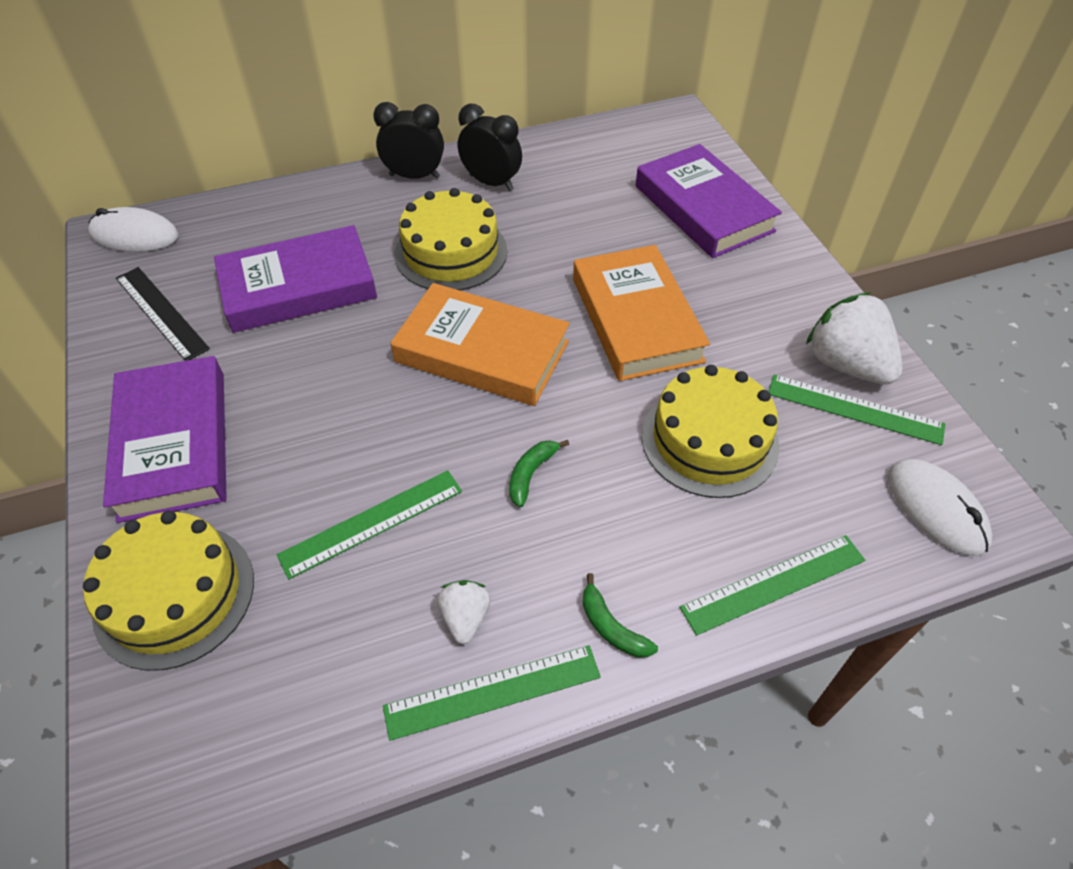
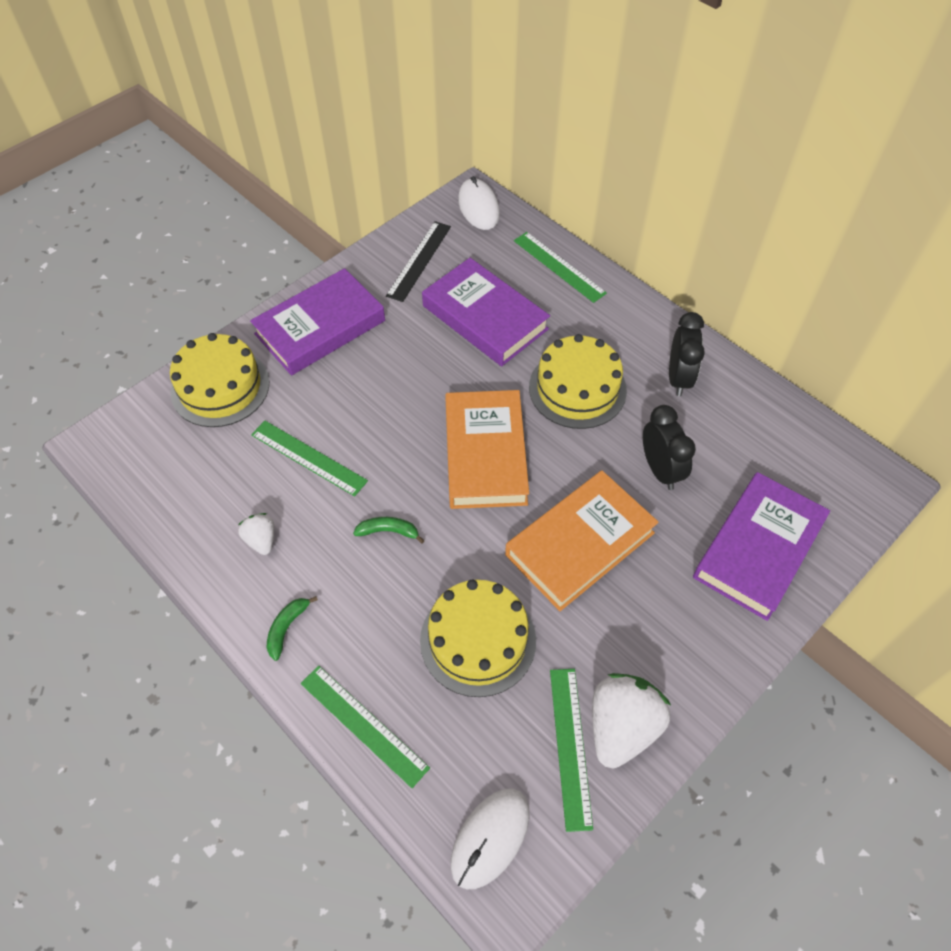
camera: 65 degrees right, 5 degrees up
black clock [373,102,444,179] -> black clock moved to [643,405,696,490]
green ruler [383,645,601,741] -> green ruler moved to [514,232,607,303]
white strawberry [438,580,491,644] -> white strawberry turned 90 degrees counterclockwise [238,513,274,555]

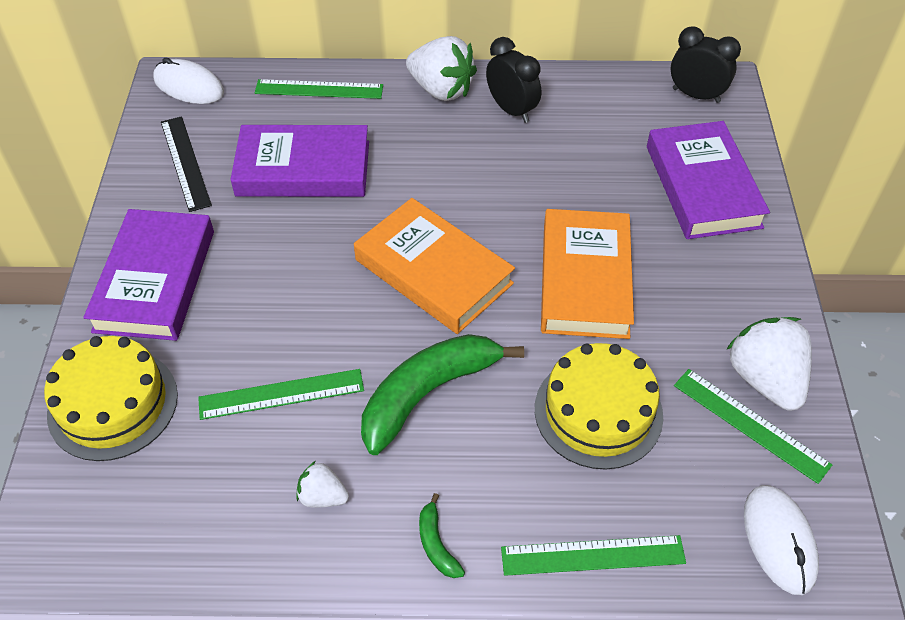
camera: 45 degrees left, 5 degrees down
green banana [353,517,425,544] -> green banana [361,334,524,455], size x2.31
yellow cake [529,334,627,429] -> none
black clock [643,405,696,490] -> black clock moved to [671,27,741,103]
none -> white strawberry [406,36,477,101]

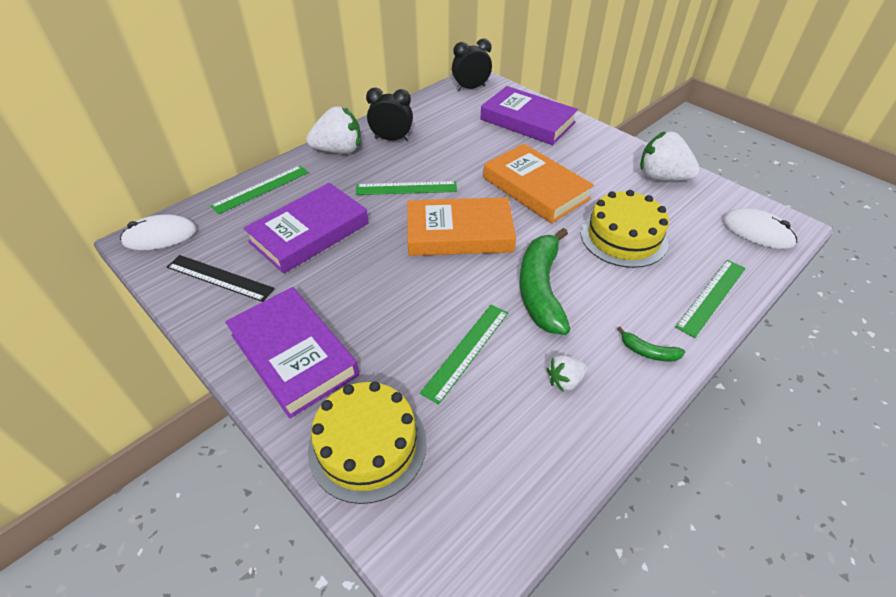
camera: 45 degrees left, 5 degrees down
green ruler [674,369,832,484] -> green ruler moved to [356,181,457,195]

